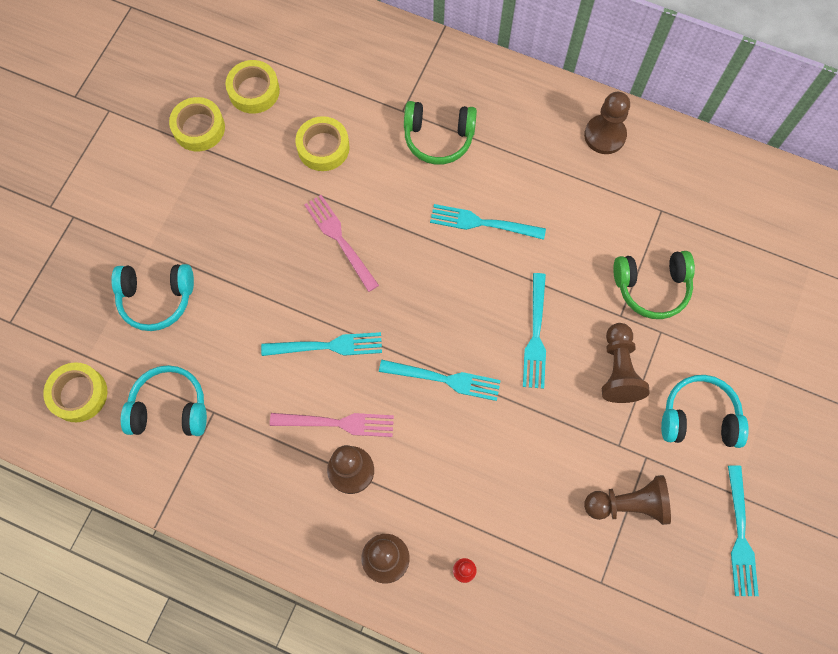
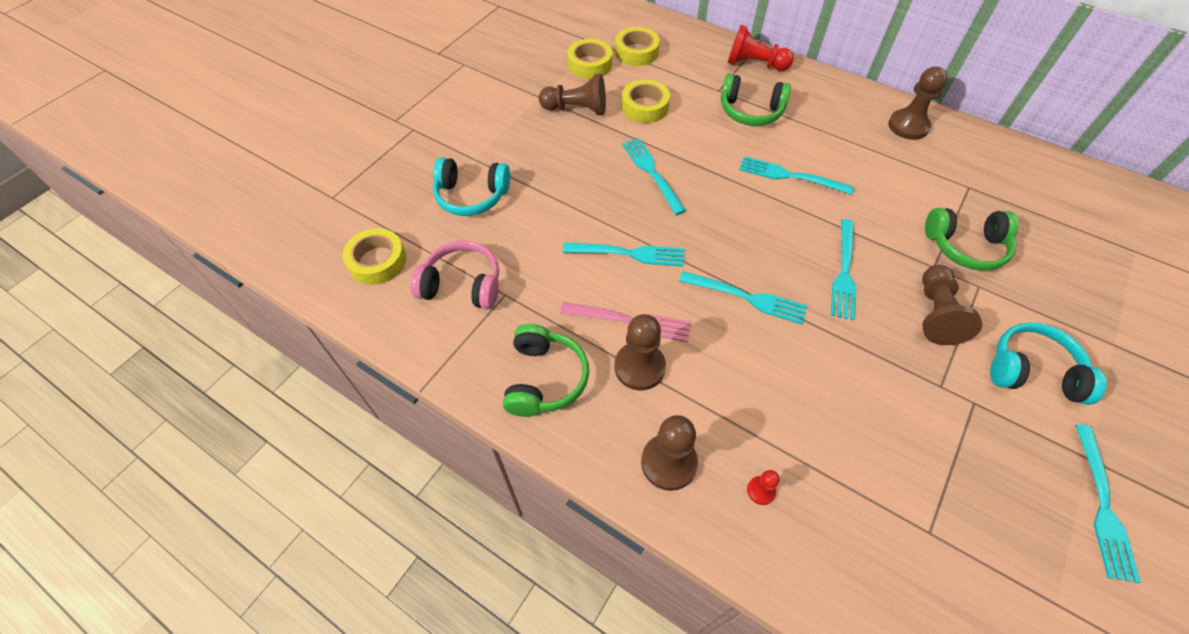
camera: 10 degrees right, 15 degrees down
turquoise headphones [121,365,207,436] -> pink headphones [410,241,499,309]
yellow tape [169,97,225,151] -> yellow tape moved to [615,27,660,66]
pink fork [304,195,379,292] -> turquoise fork [622,138,686,215]
brown pawn [584,475,671,525] -> brown pawn moved to [539,74,606,115]
none -> green headphones [503,324,589,417]
none -> red pawn [728,25,794,71]

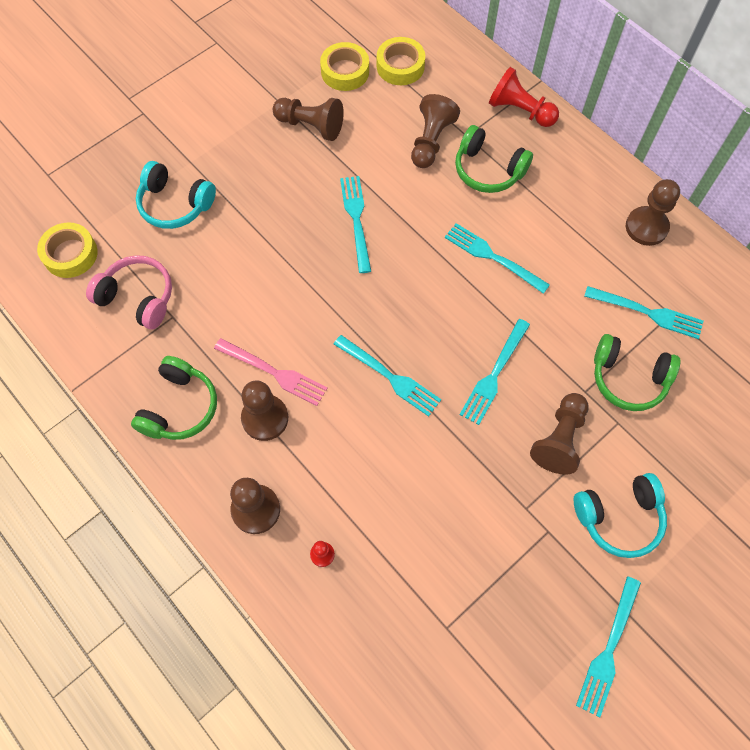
camera: 15 degrees right, 10 degrees up
turquoise fork [563,243,684,267] -> turquoise fork moved to [584,286,703,339]
yellow tape [622,80,670,123] -> none
turquoise headphones [990,322,1107,405] -> turquoise headphones turned 135 degrees clockwise [574,473,667,558]
none -> brown pawn [411,94,460,168]

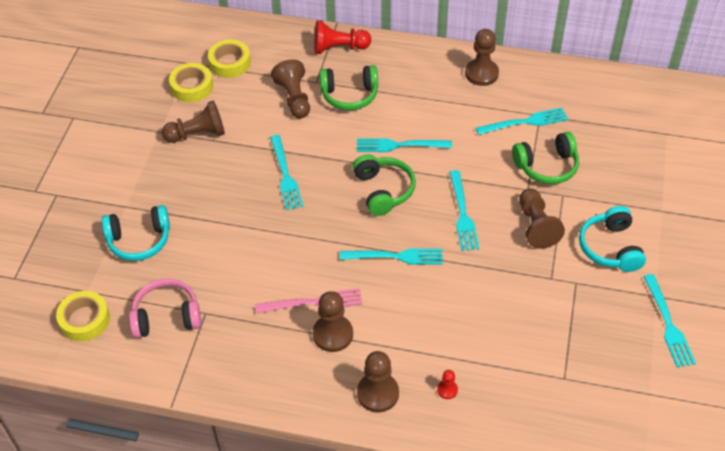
camera: 35 degrees left, 15 degrees down
green headphones [131,356,217,440] -> green headphones moved to [353,154,416,216]
turquoise fork [340,176,371,273] -> turquoise fork turned 150 degrees counterclockwise [270,135,304,210]
turquoise headphones [574,473,667,558] -> turquoise headphones turned 135 degrees clockwise [579,206,646,272]

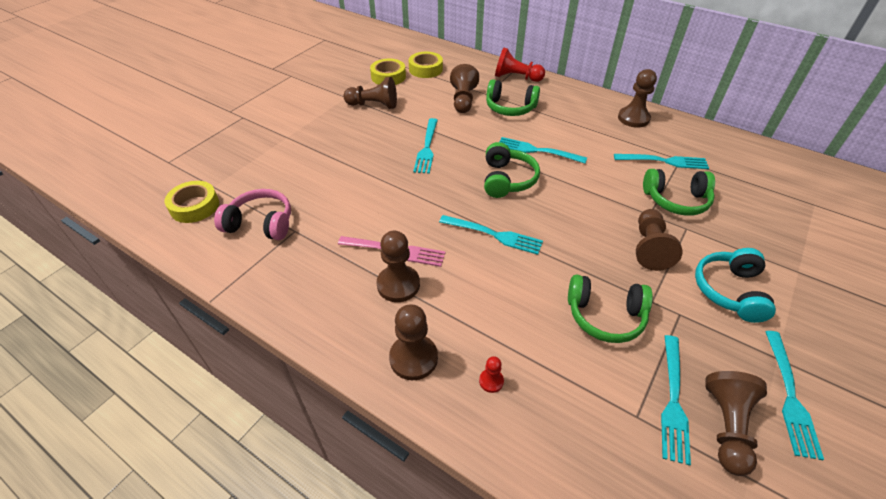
camera: 20 degrees right, 5 degrees down
turquoise headphones [102,205,170,261] -> none
turquoise fork [449,170,479,251] -> turquoise fork moved to [661,335,691,465]
none -> green headphones [568,275,653,343]
none -> brown pawn [705,371,767,476]

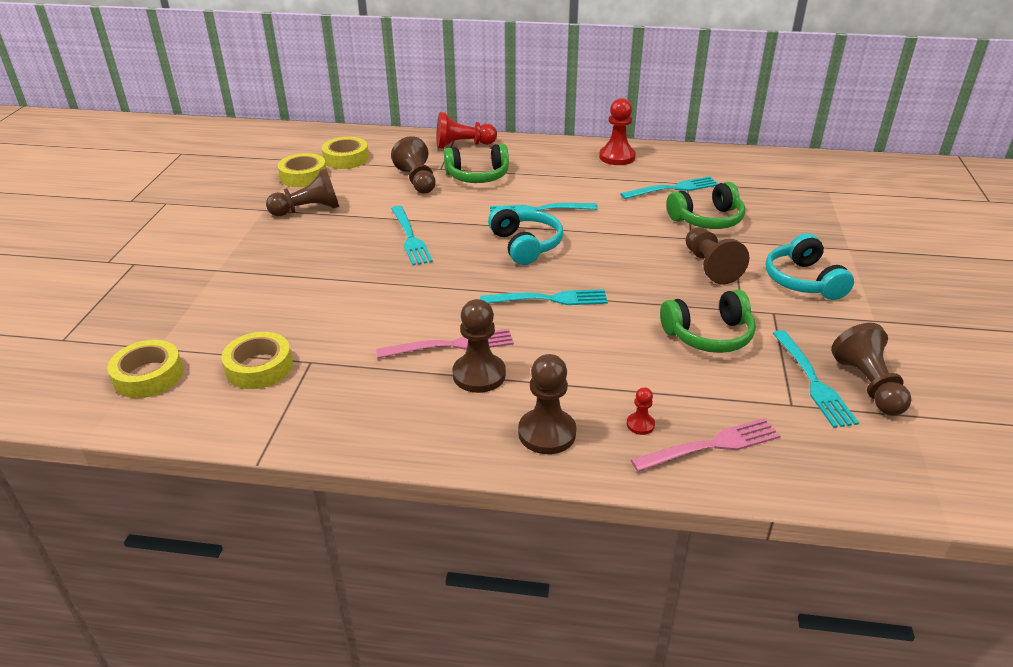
camera: 25 degrees left, 10 degrees down
pink headphones [214,189,291,240] -> yellow tape [221,332,293,389]
green headphones [484,142,540,198] -> turquoise headphones [488,205,563,265]
brown pawn [618,69,657,128] -> red pawn [599,98,636,165]
turquoise fork [765,331,824,460] -> none
none -> pink fork [631,418,781,472]

